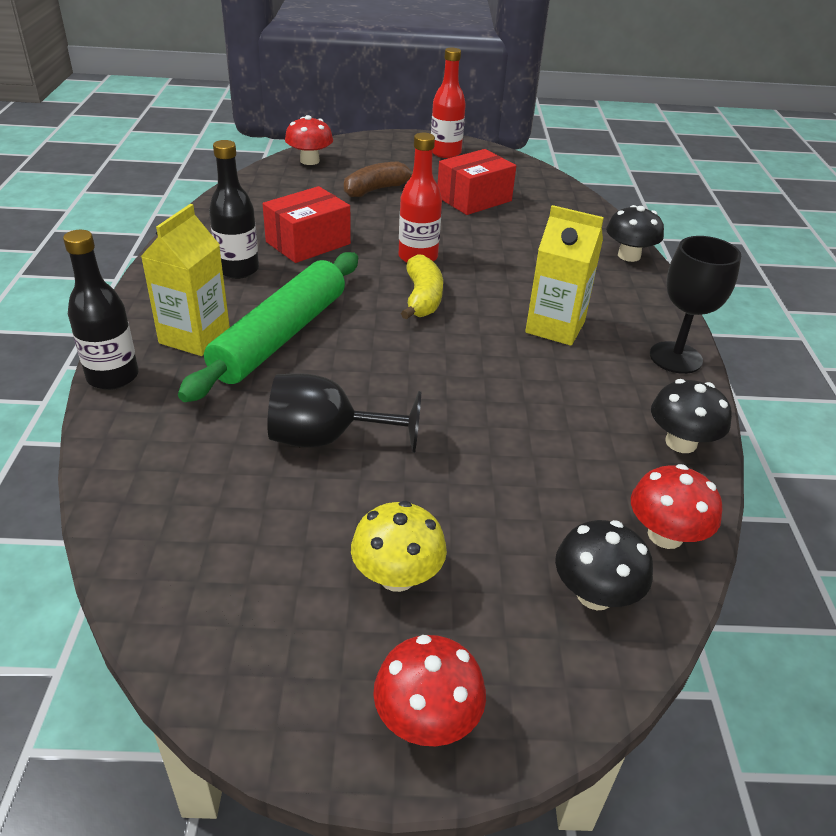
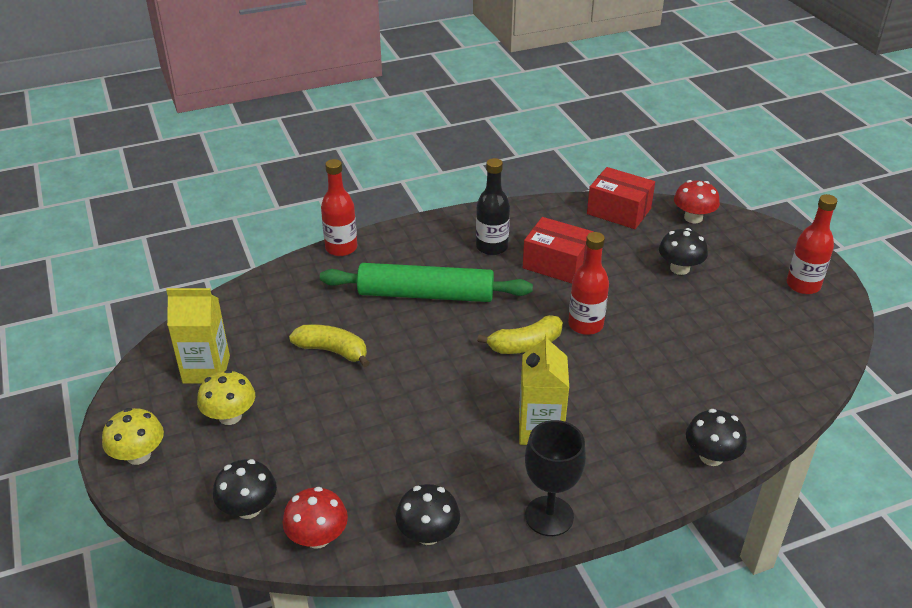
camera: 70 degrees right, 0 degrees up
black bottle [63,230,139,390] -> red bottle [321,159,357,256]
yellow carton [141,204,230,356] -> yellow carton moved to [166,288,230,384]
black goblet [267,373,421,453] -> yellow banana [289,324,370,367]
brown banana [344,161,413,197] -> black mushroom [659,228,708,275]
red mushroom [373,635,486,746] -> yellow mushroom [102,408,164,465]
red box [438,149,516,215] -> red box moved to [587,167,655,229]

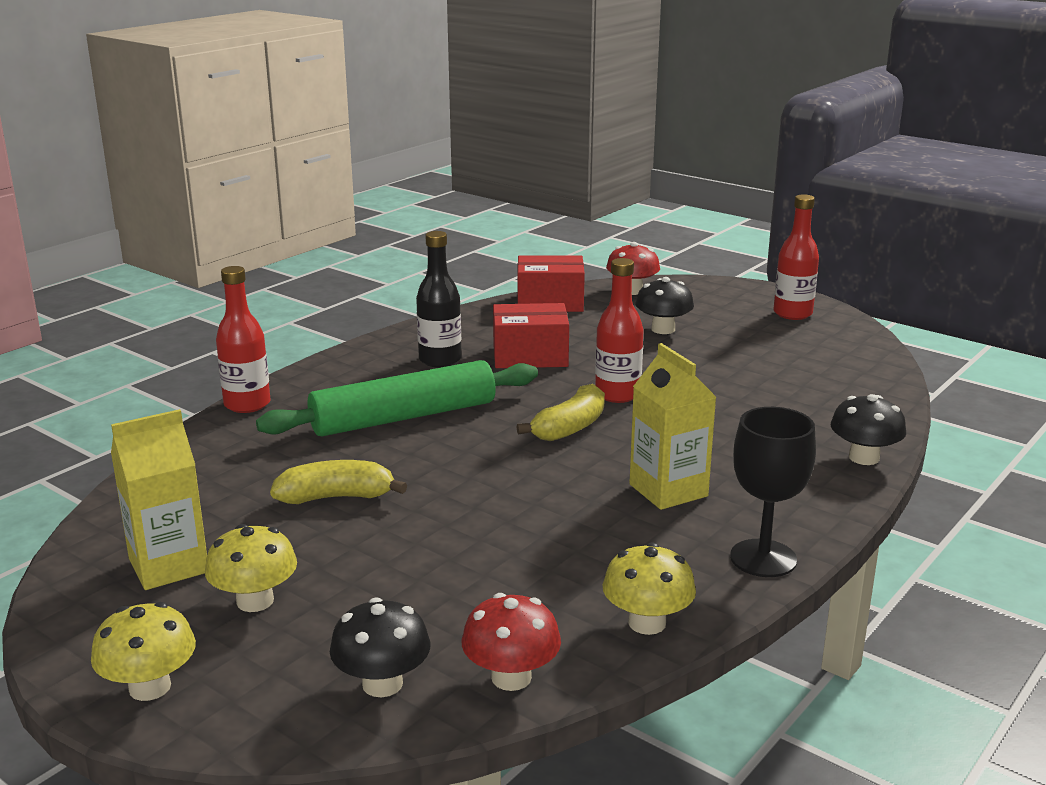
camera: 30 degrees left, 15 degrees down
black mushroom [396,484,460,545] -> yellow mushroom [603,542,696,635]

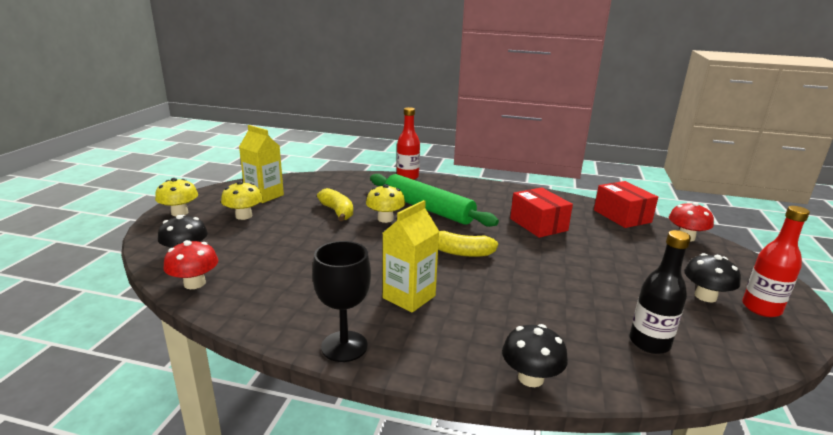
camera: 65 degrees right, 0 degrees up
black bottle [416,231,461,368] -> black bottle moved to [630,230,691,354]
red bottle [595,258,644,403] -> none
yellow mushroom [603,542,696,635] -> yellow mushroom moved to [366,184,405,223]
black mushroom [635,277,694,334] -> black mushroom moved to [684,253,741,302]

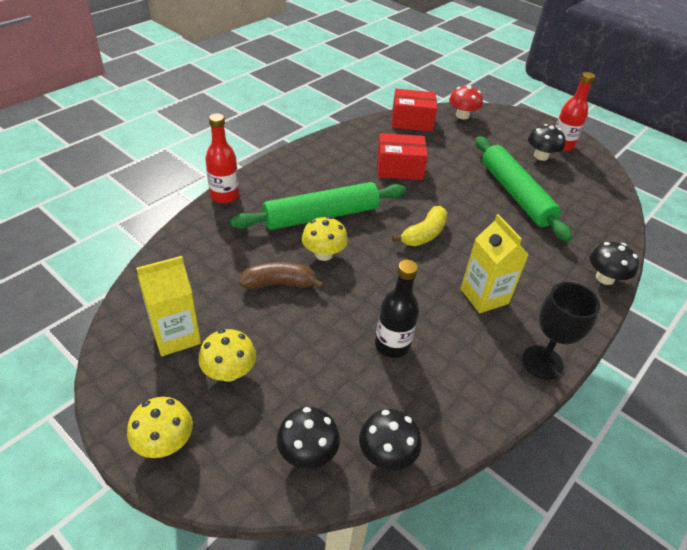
camera: 65 degrees left, 20 degrees up
red mushroom [163,240,218,289] -> black mushroom [359,409,422,470]
yellow banana [317,188,353,221] -> brown banana [239,262,324,289]
black bottle [630,230,691,354] -> black bottle moved to [375,260,419,358]
none -> green rolling pin [475,136,572,242]

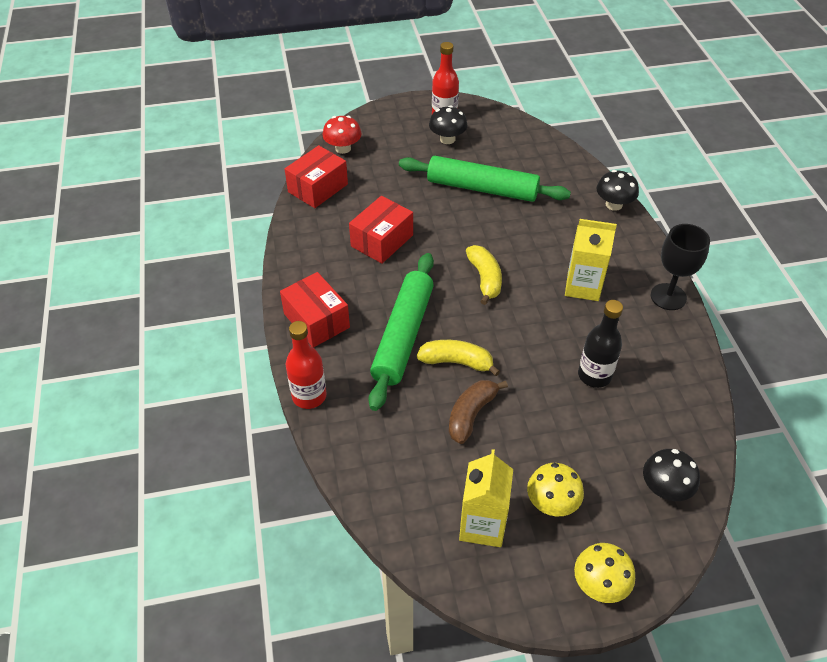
camera: 50 degrees left, 5 degrees up
yellow mushroom [302,216,348,261] -> yellow banana [417,340,500,376]
black mushroom [359,409,422,470] -> none
none -> red box [280,272,350,348]

